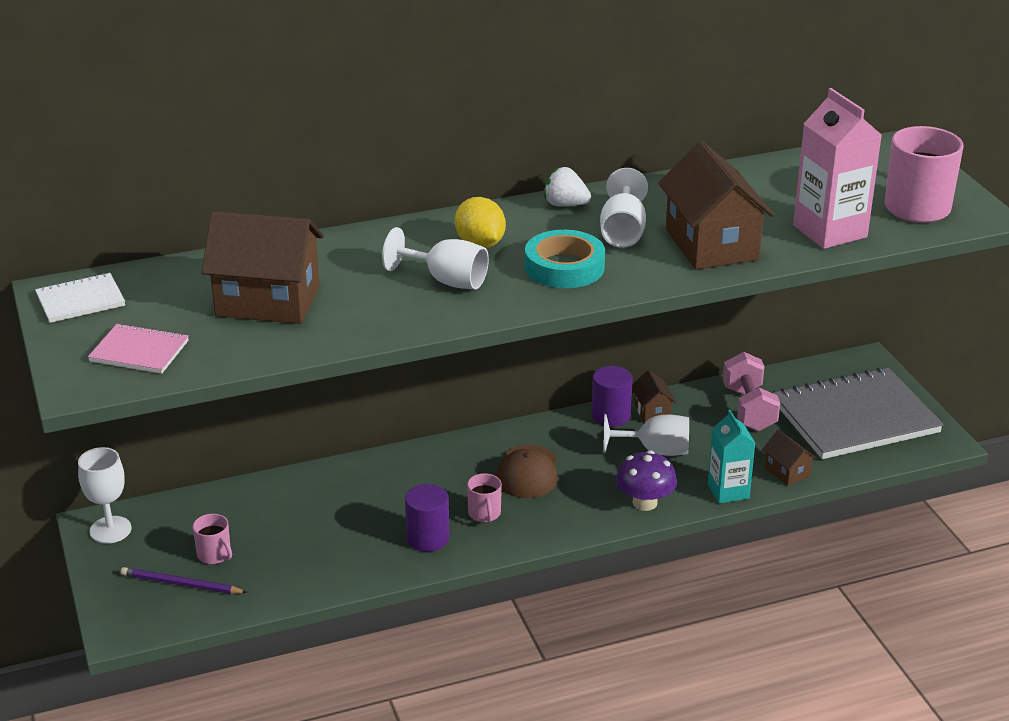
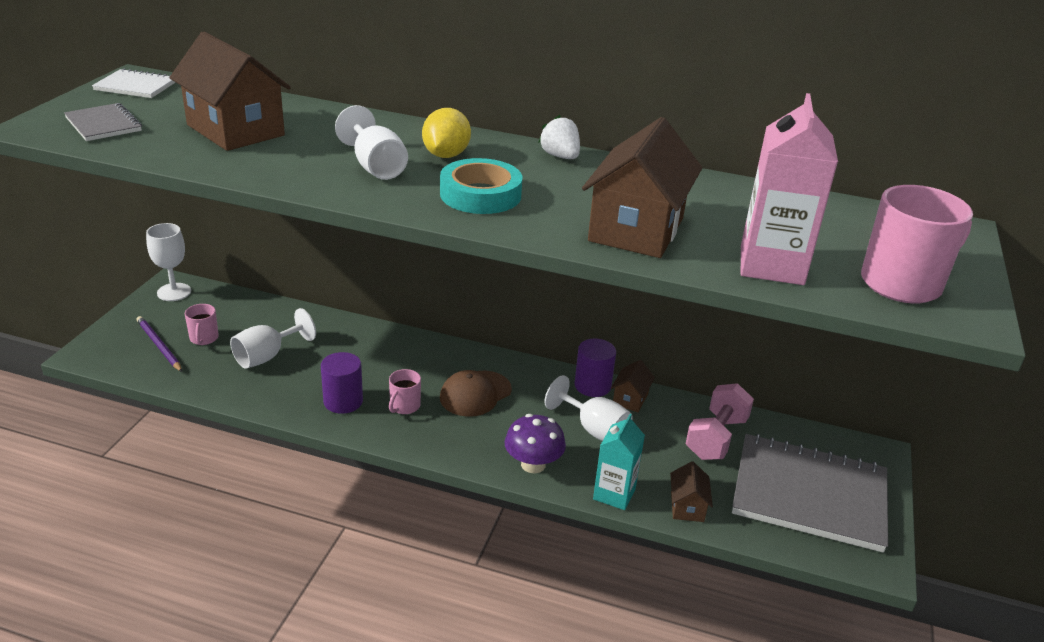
camera: 35 degrees right, 0 degrees up
pink notebook [88,323,189,374] -> grey notebook [64,103,142,141]
white goblet [600,168,648,248] -> white goblet moved to [230,308,316,369]

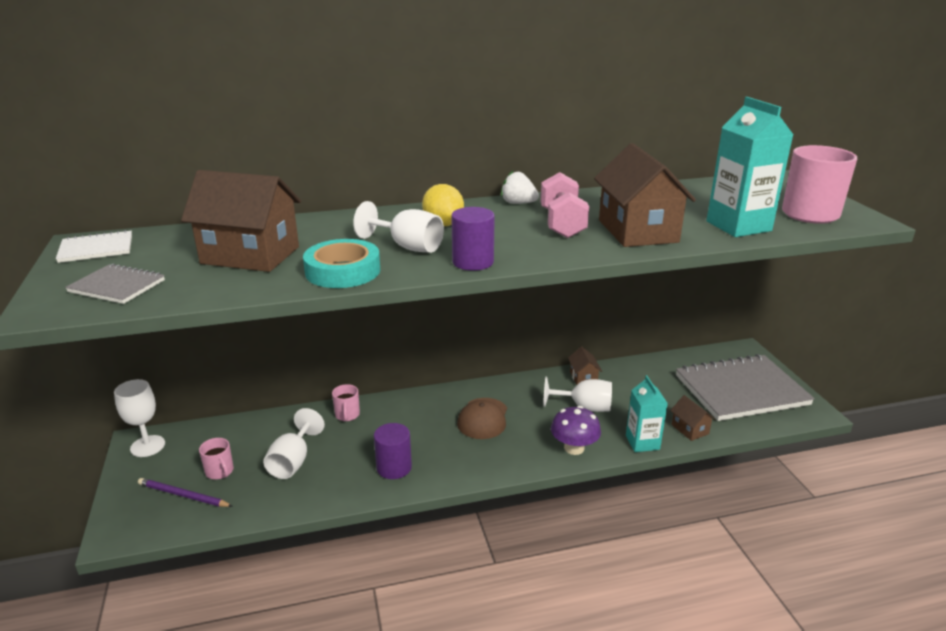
camera: 30 degrees left, 5 degrees down
pink mug [389,369,421,414] -> pink mug moved to [332,384,360,421]
turquoise tape [440,158,522,214] -> turquoise tape moved to [303,239,380,288]
purple cylinder [574,339,616,397] -> purple cylinder moved to [452,207,495,271]
pink dumbbell [685,383,754,460] -> pink dumbbell moved to [540,172,589,238]
pink carton [741,93,838,285] -> turquoise carton [706,97,793,237]

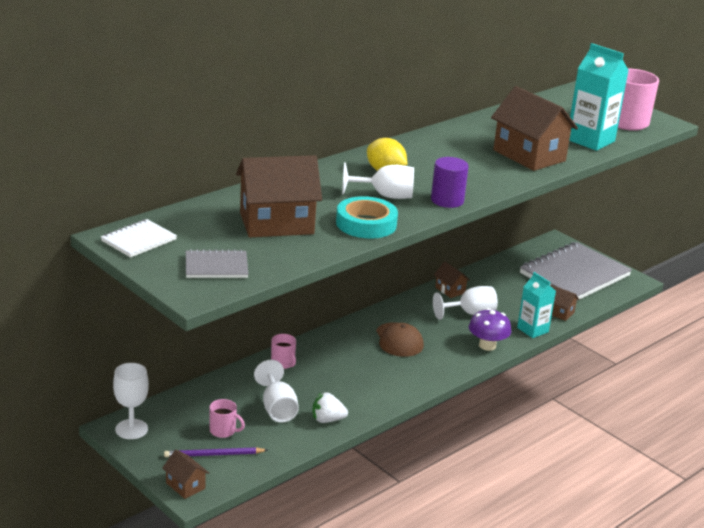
camera: 30 degrees left, 0 degrees up
purple cylinder [374,423,412,479] -> none
white strawberry [501,171,539,204] -> white strawberry moved to [312,393,348,423]
pink dumbbell [540,172,589,238] -> none
none -> brown house [162,450,209,499]

